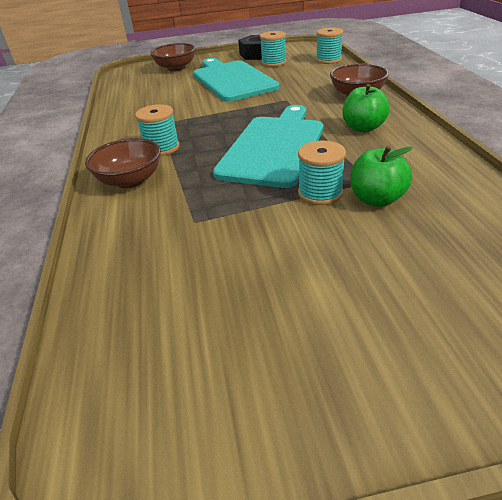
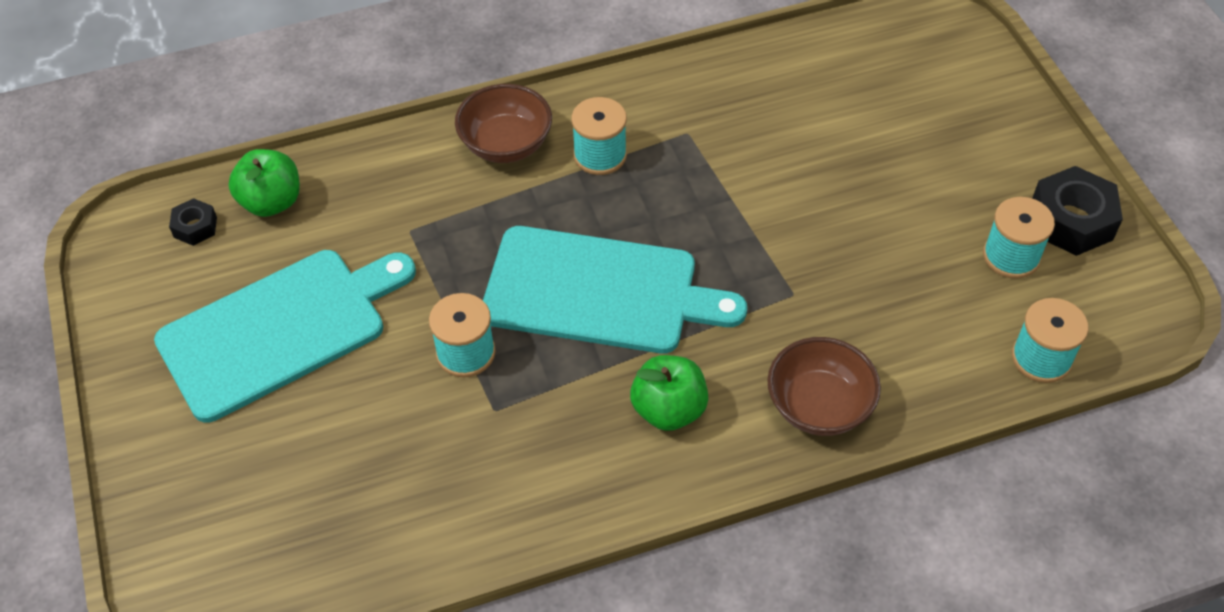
camera: 80 degrees right, 15 degrees up
brown bowl [150,43,196,71] -> none
turquoise cutting board [193,58,280,102] -> turquoise cutting board moved to [154,250,416,423]
green apple [351,146,413,207] -> green apple moved to [228,149,300,217]
none -> black nut [169,198,217,246]

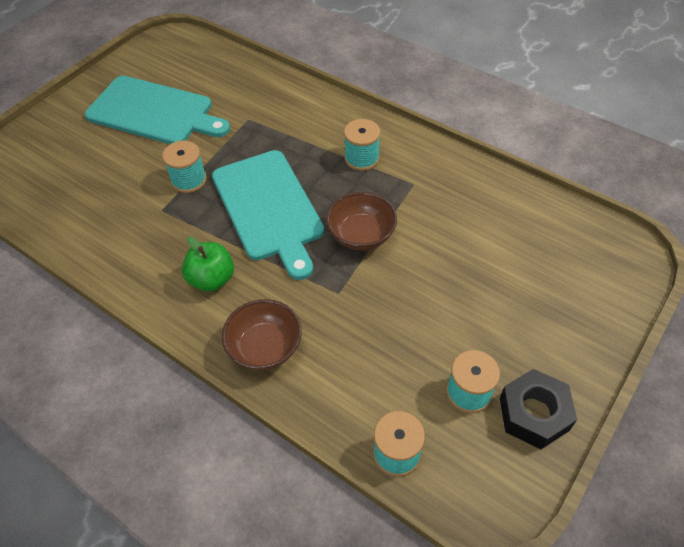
camera: 55 degrees right, 0 degrees up
black nut [169,198,217,246] -> none
green apple [228,149,300,217] -> none
brown bowl [455,84,552,163] -> brown bowl moved to [326,192,397,251]

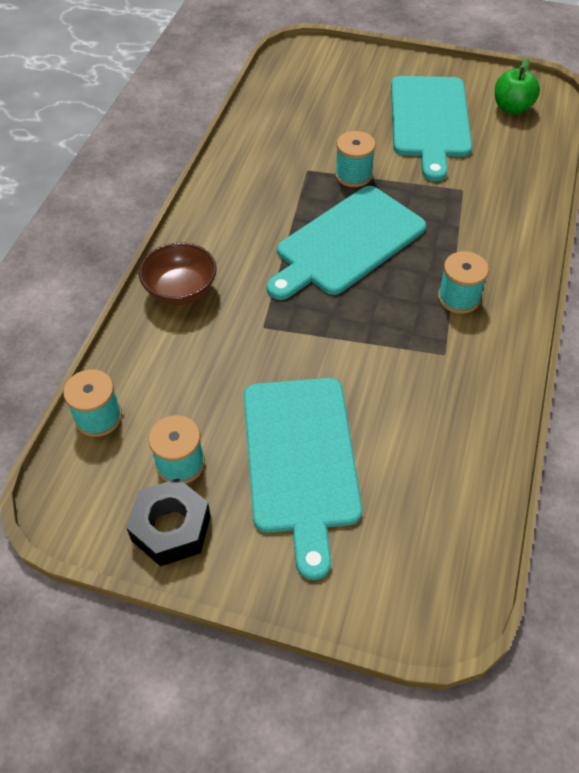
camera: 70 degrees right, 0 degrees up
green apple [182,236,234,292] -> green apple moved to [495,58,540,114]
brown bowl [326,192,397,251] -> none
none -> turquoise cutting board [244,378,362,580]

